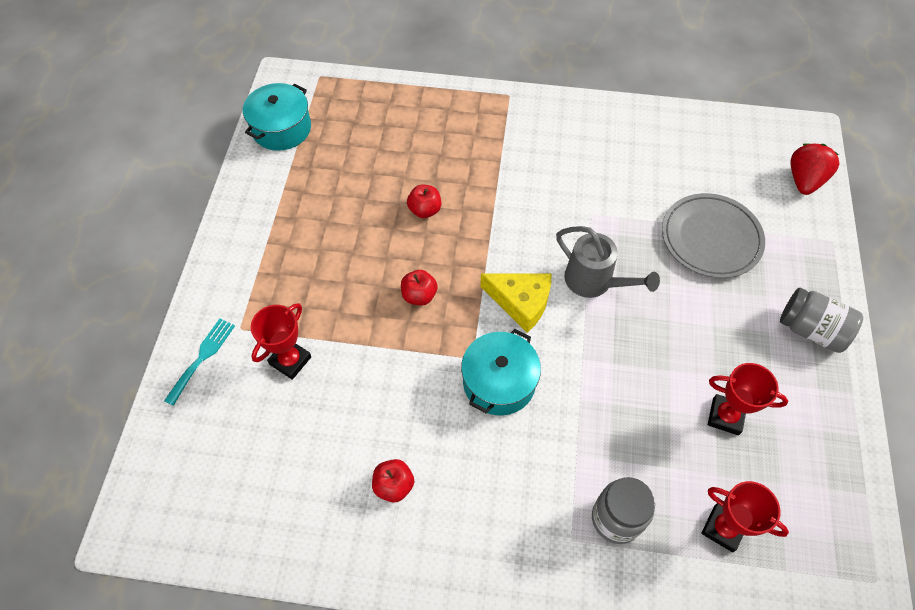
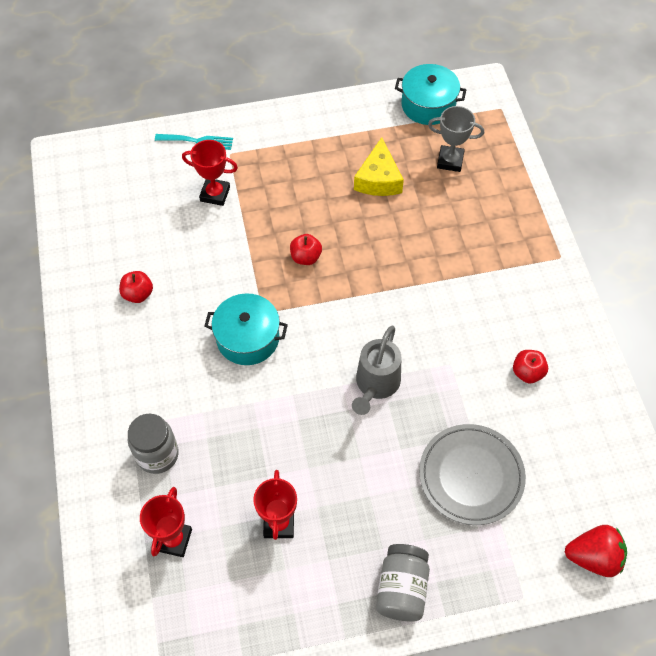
camera: 70 degrees right, 0 degrees up
red apple [407,185,441,218] -> red apple moved to [513,350,548,383]
yellow cheese [480,274,551,333] -> yellow cheese moved to [354,137,404,196]
none -> grey trophy [428,106,484,172]

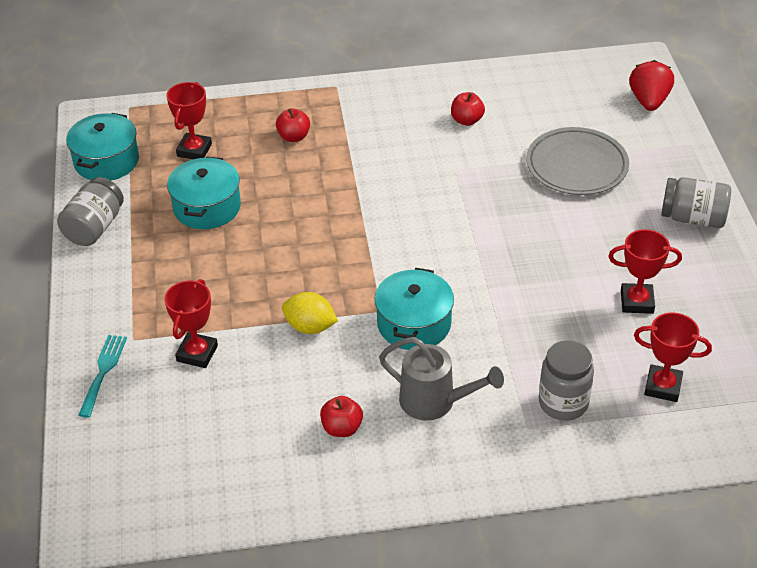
camera: 85 degrees left, 15 degrees down
red apple [290,234,322,265] -> red apple moved to [276,108,310,142]
grey watering can [352,325,401,415] -> grey watering can moved to [379,337,504,421]
yellow cheese [354,137,404,196] -> turquoise pot [167,157,241,229]
grey trophy [428,106,484,172] -> red trophy [166,82,212,159]
none -> grey jar [57,177,124,246]
none -> yellow lemon [282,292,338,334]

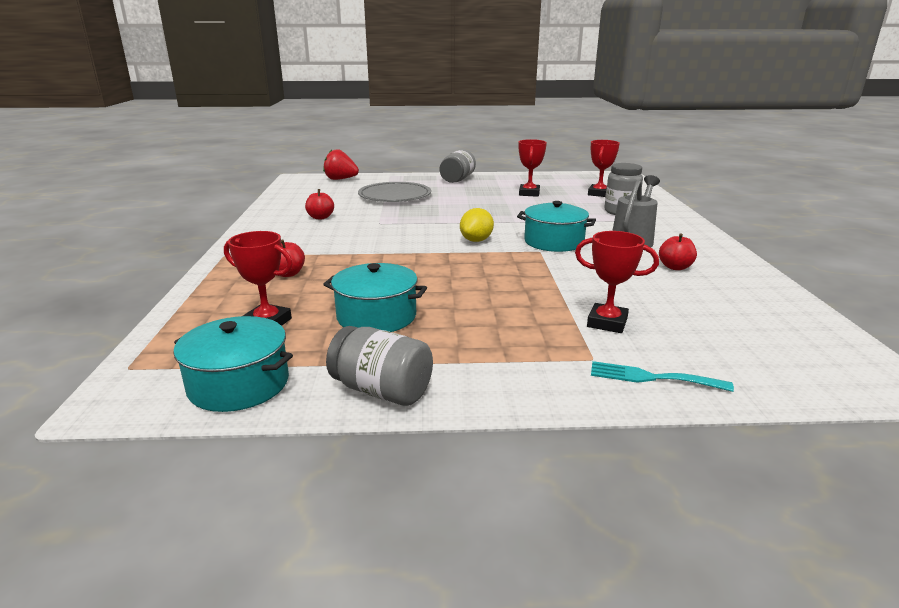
camera: 85 degrees left, 20 degrees down
yellow lemon [282,292,338,334] -> yellow lemon moved to [460,208,494,242]

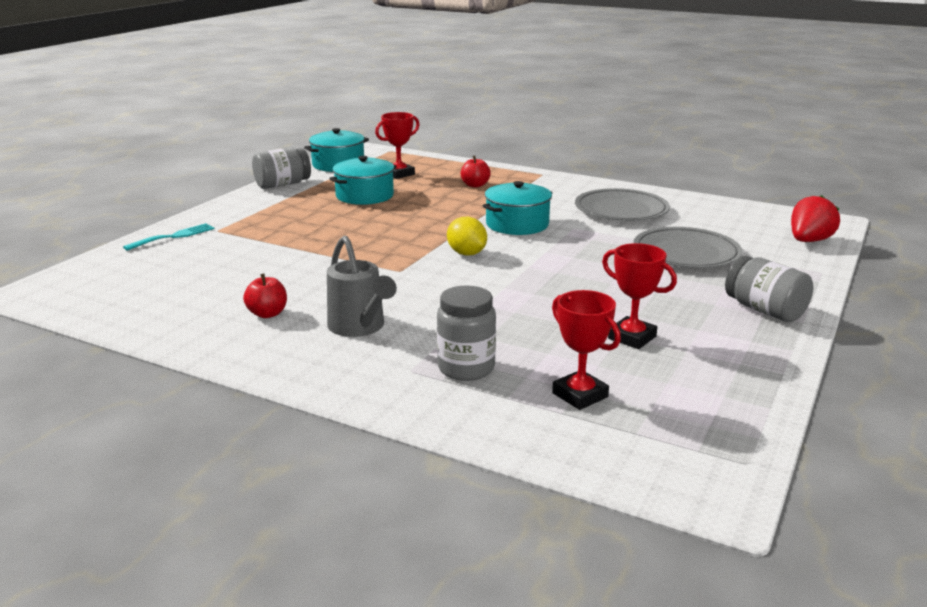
camera: 120 degrees right, 0 degrees up
red apple [305,189,334,220] -> grey plate [575,188,670,221]
turquoise pot [517,201,596,252] -> turquoise pot moved to [483,181,552,235]
red trophy [575,231,659,333] -> none

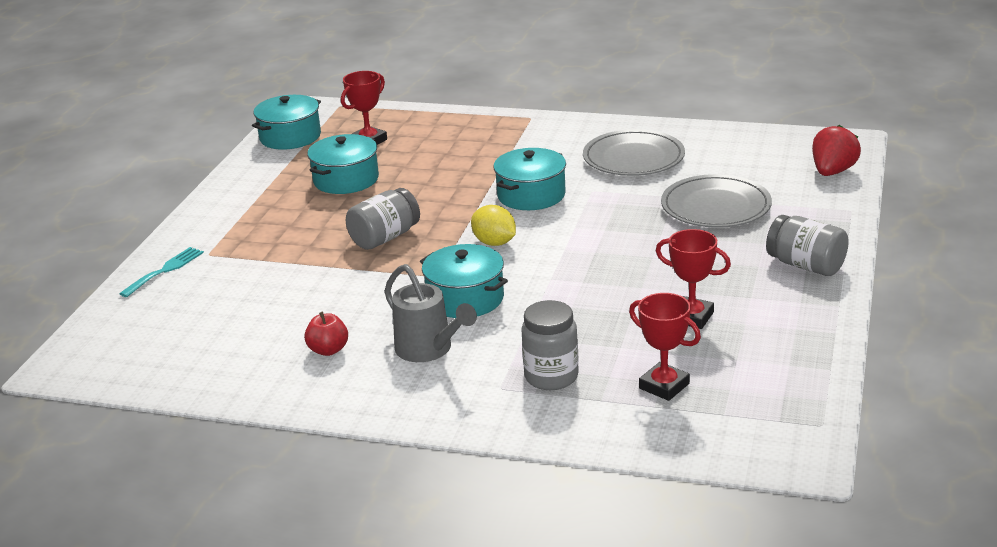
camera: 10 degrees left, 5 degrees up
grey jar [252,148,311,189] -> grey jar moved to [346,188,420,250]
red apple [461,156,491,188] -> none
none -> turquoise pot [420,244,508,318]

